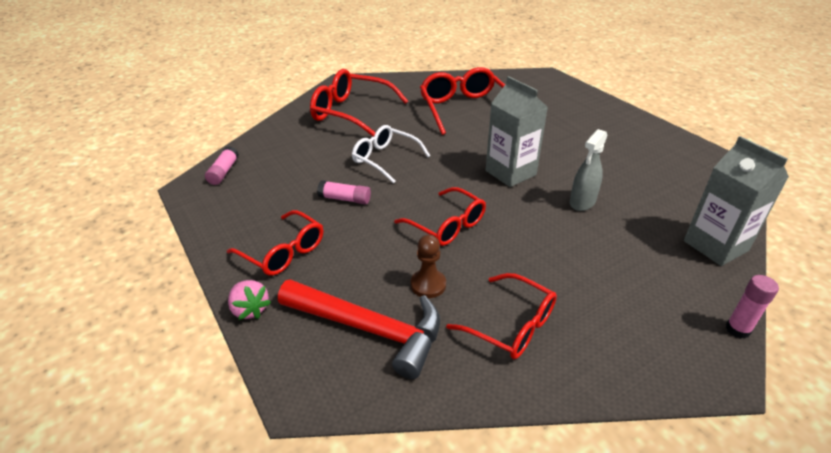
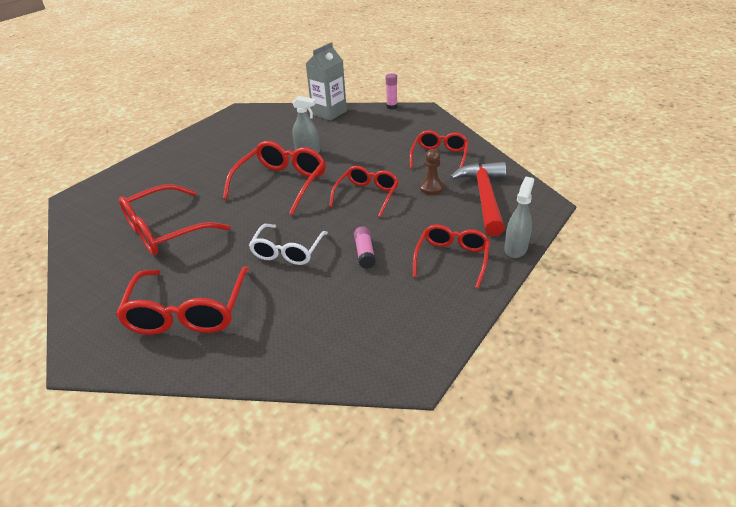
camera: 110 degrees left, 0 degrees up
pink glue stick [205,146,239,185] -> none
pink strawberry [228,280,271,320] -> grey spray bottle [504,177,534,258]
grey carton [486,76,548,187] -> red glasses [223,141,326,215]

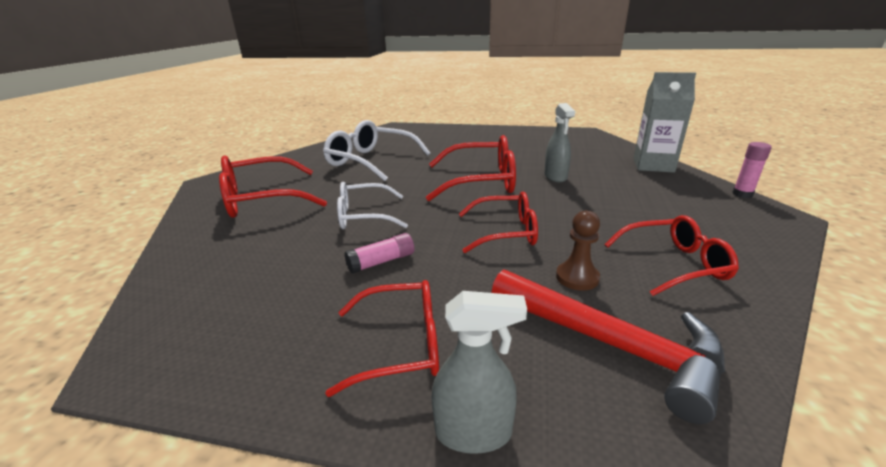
camera: 65 degrees right, 10 degrees down
red glasses [119,184,231,255] -> white glasses [323,120,430,181]
red hammer [450,162,506,236] -> red hammer turned 60 degrees clockwise [492,269,725,424]

